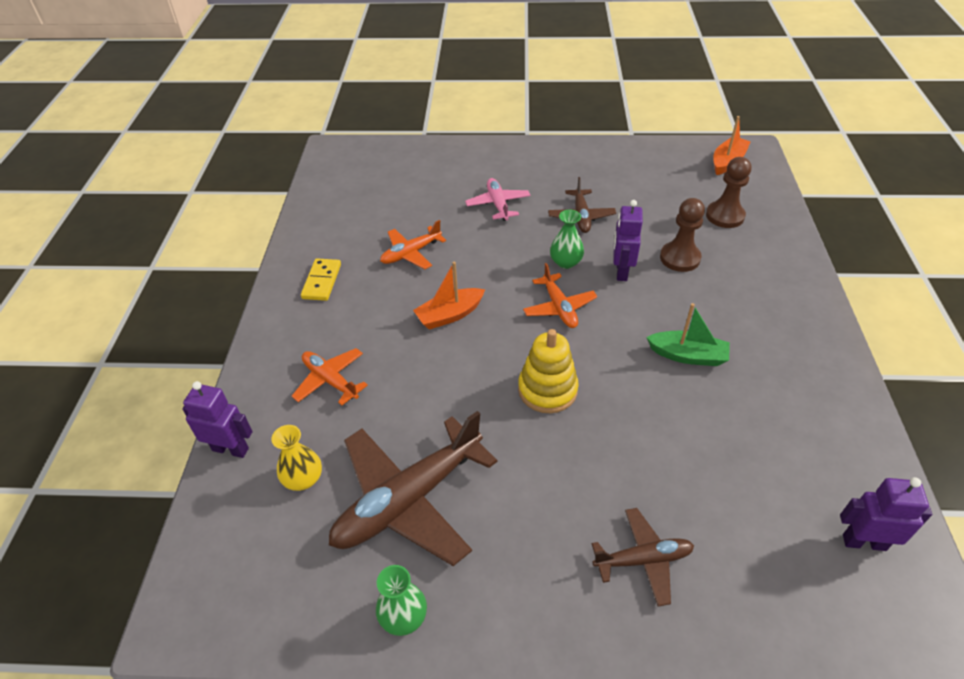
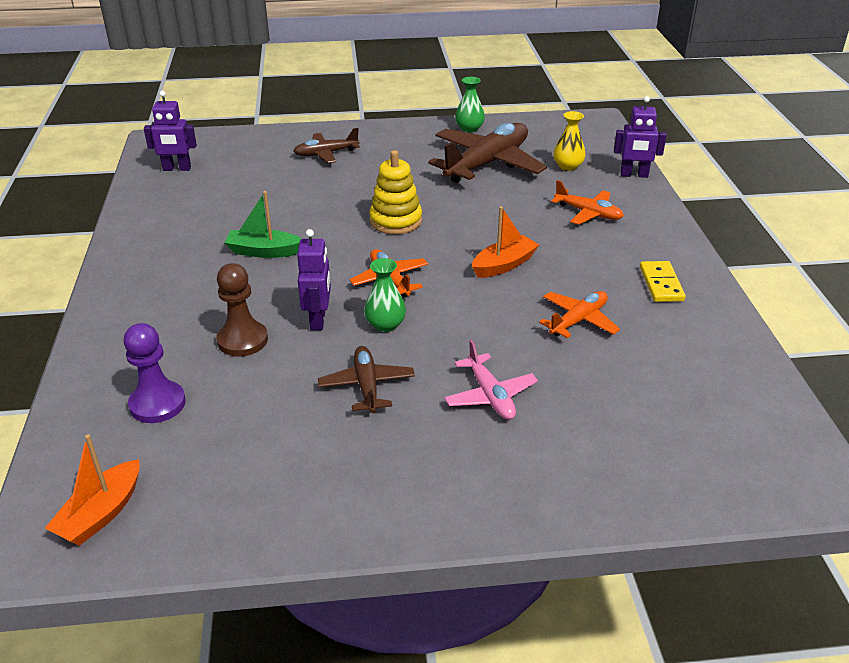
camera: 170 degrees right, 10 degrees down
brown pawn [706,157,751,228] -> purple pawn [124,323,186,423]

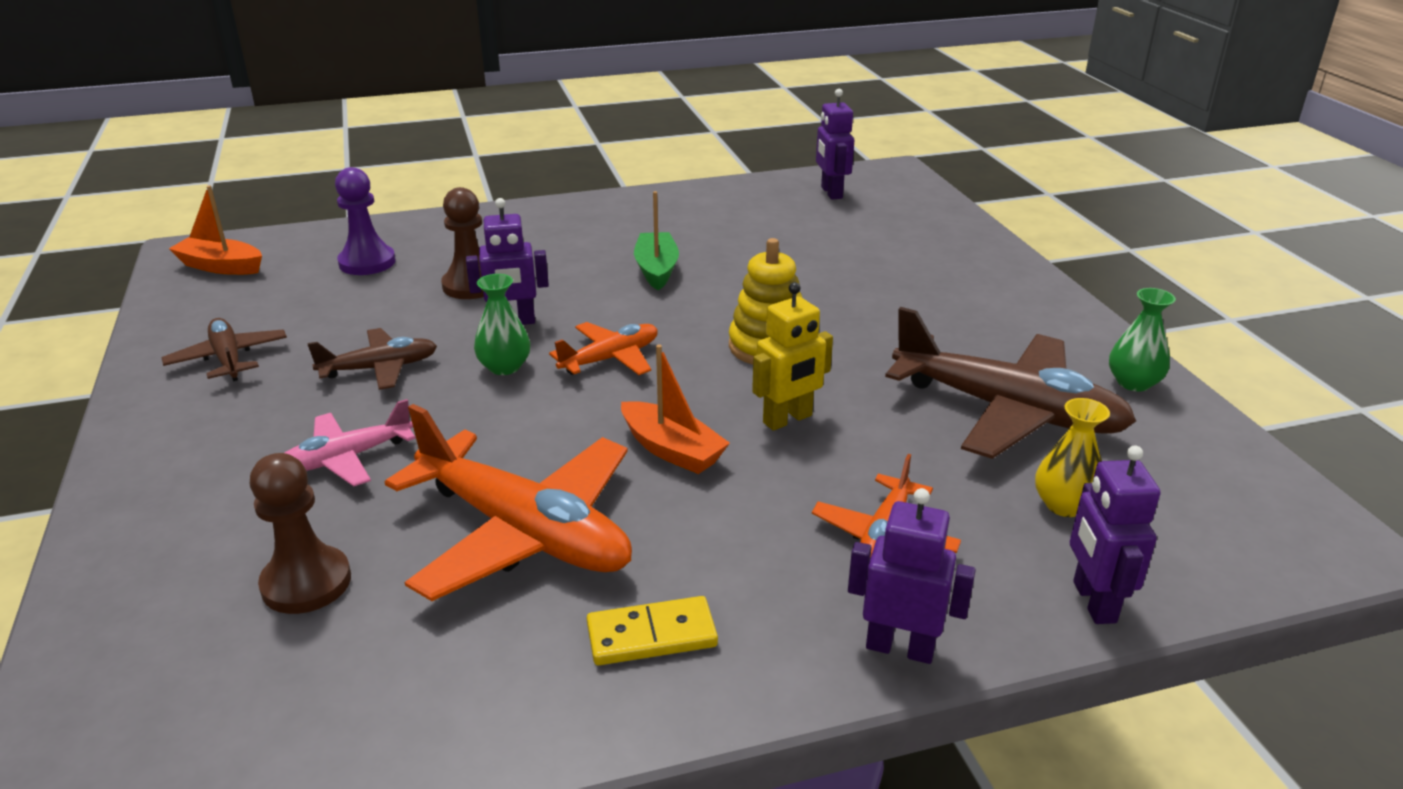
camera: 80 degrees right, 5 degrees down
brown plane [294,128,360,163] -> brown plane moved to [161,318,287,381]
orange plane [539,291,620,338] -> orange plane [385,404,632,601], size x1.90
none -> brown pawn [250,453,351,614]
none -> yellow robot [752,282,833,431]
none -> purple robot [848,488,976,664]

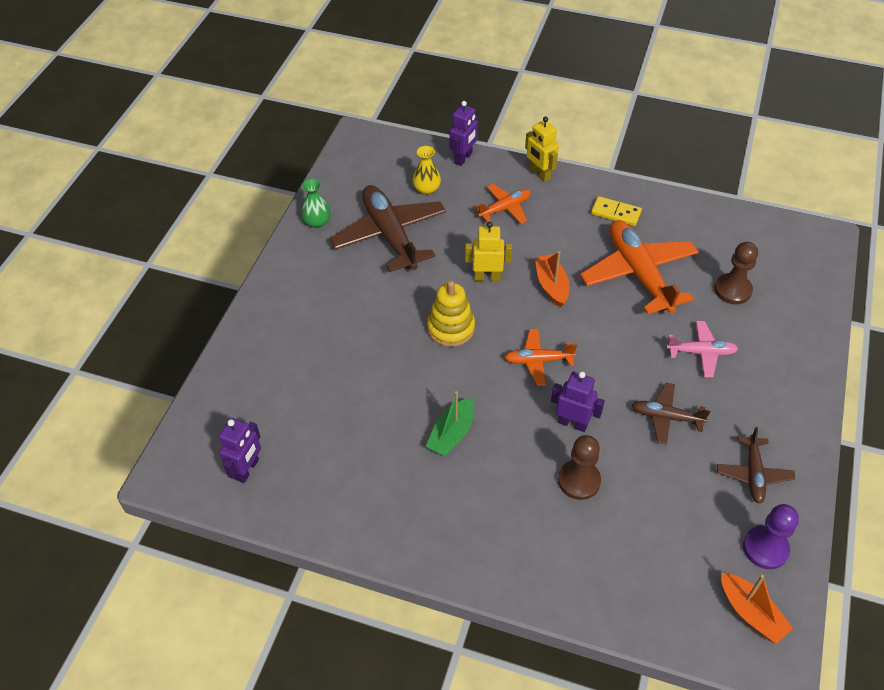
camera: 145 degrees left, 20 degrees up
purple pawn [335,167,396,275] -> purple pawn moved to [743,504,799,569]
green vase [474,274,530,375] -> none
purple robot [848,488,976,664] -> yellow robot [525,117,559,182]

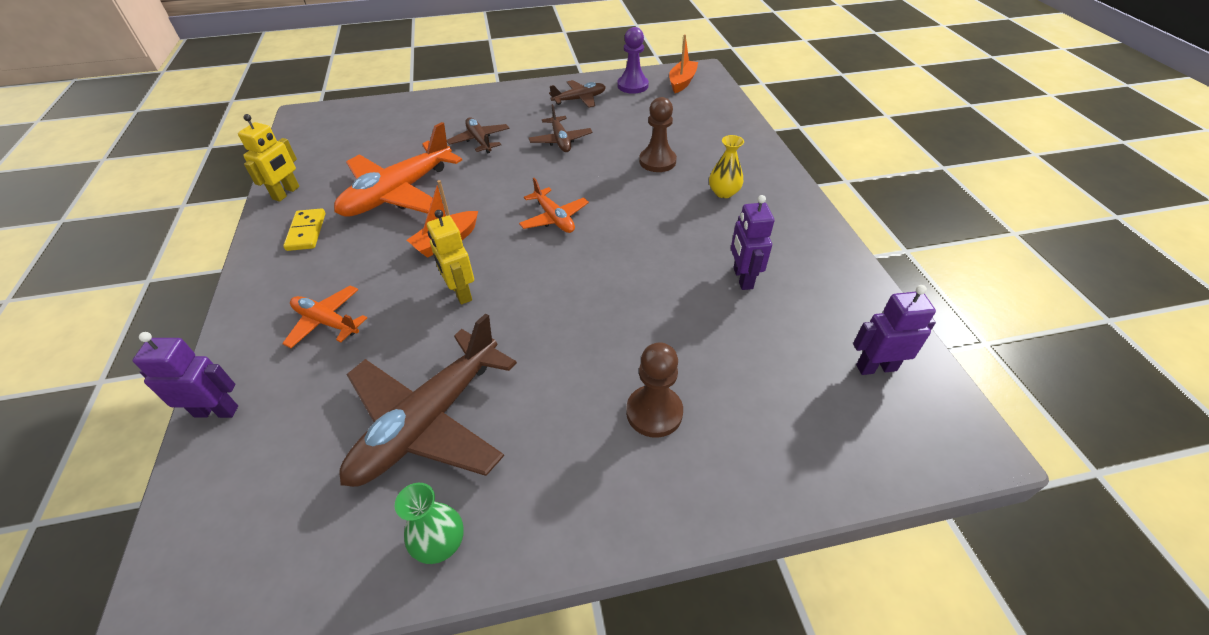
camera: 120 degrees left, 5 degrees down
yellow vase [412,146,441,195] -> yellow vase moved to [709,135,744,198]
green boat [426,391,474,456] -> none
yellow stacking toy [427,281,475,347] -> none
yellow robot [525,117,559,182] -> yellow robot moved to [238,114,299,202]
purple robot [551,372,605,432] -> purple robot moved to [731,195,774,290]
pink plane [666,321,738,377] -> brown plane [447,117,509,154]
brown pawn [714,242,758,304] -> brown pawn moved to [626,342,683,438]

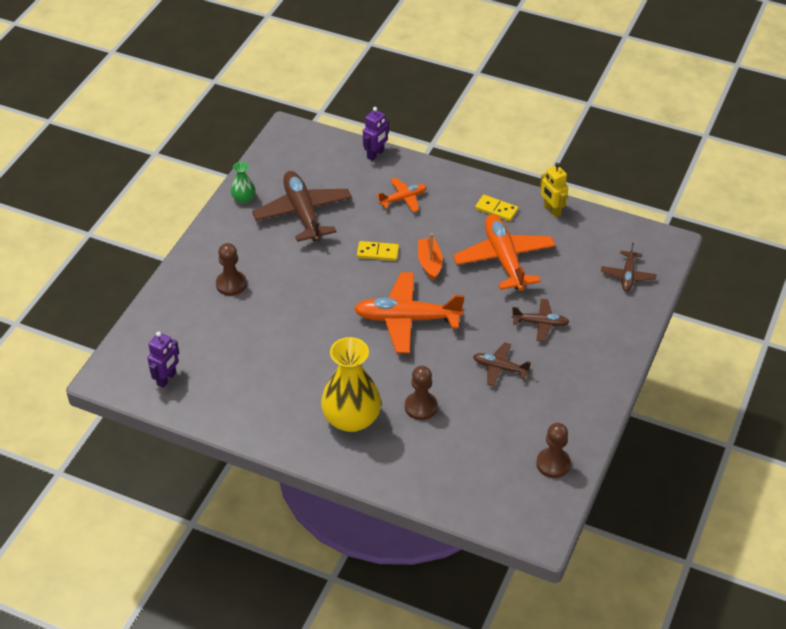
camera: 125 degrees right, 0 degrees up
yellow robot [427,210,474,304] -> yellow domino [357,241,399,261]
orange plane [519,178,589,233] -> orange plane [354,272,464,353], size x1.90
brown plane [549,80,606,108] -> brown plane moved to [601,243,657,291]
purple pawn [617,27,649,94] -> brown pawn [536,423,571,478]
orange boat [669,34,698,93] -> none
yellow vase [709,135,744,198] -> yellow vase [321,337,381,432], size x2.13
purple robot [731,195,774,290] -> none

